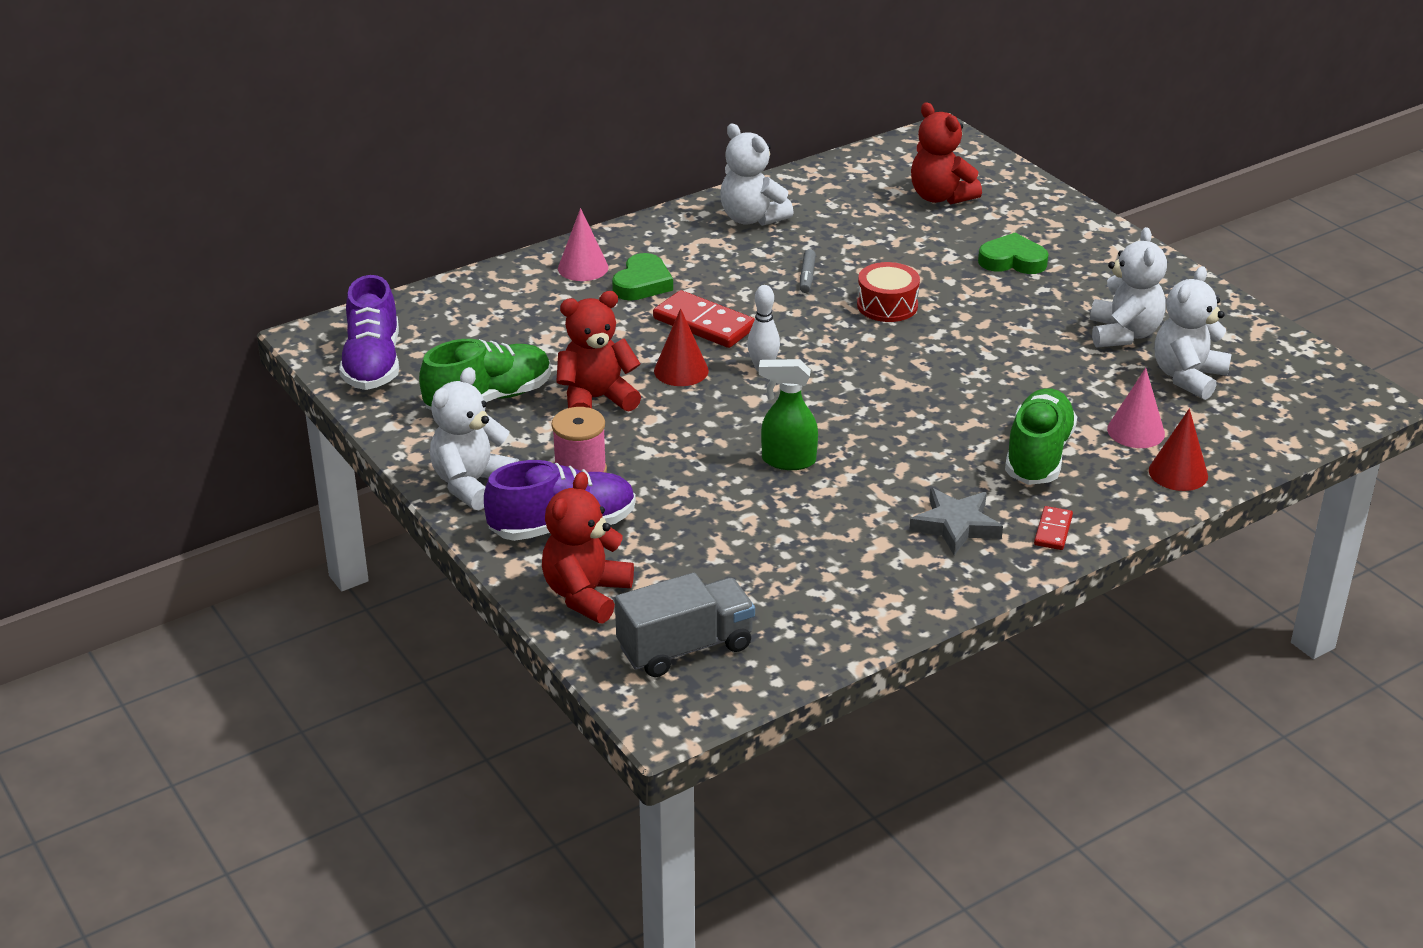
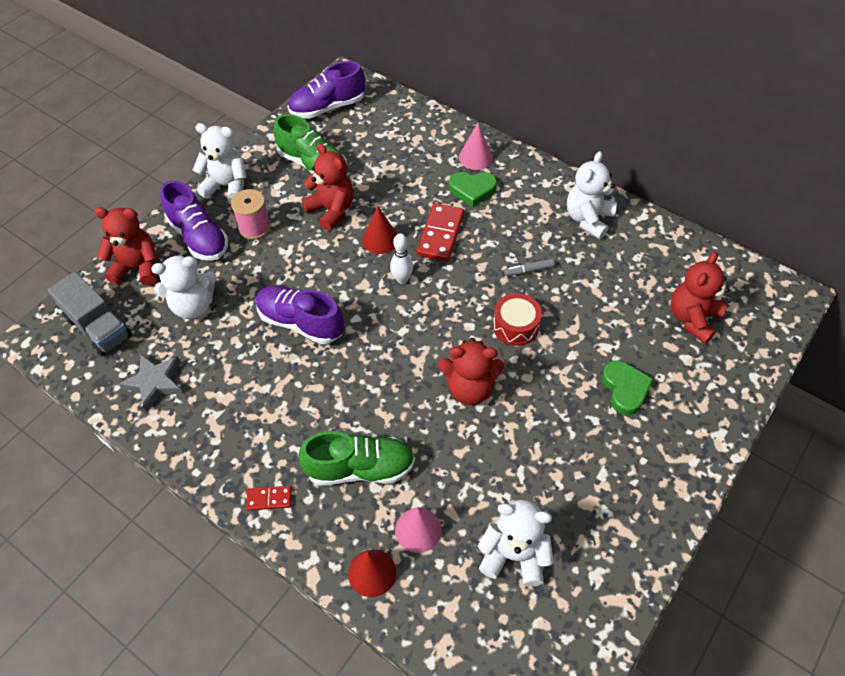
camera: 70 degrees right, 20 degrees up
green spray bottle [758,359,818,470] -> purple shoe [256,285,344,344]
grey star [909,488,1003,556] -> grey star moved to [119,354,183,412]
white teddy bear [1090,227,1167,348] -> white teddy bear moved to [151,255,217,319]
none -> red teddy bear [438,338,504,405]

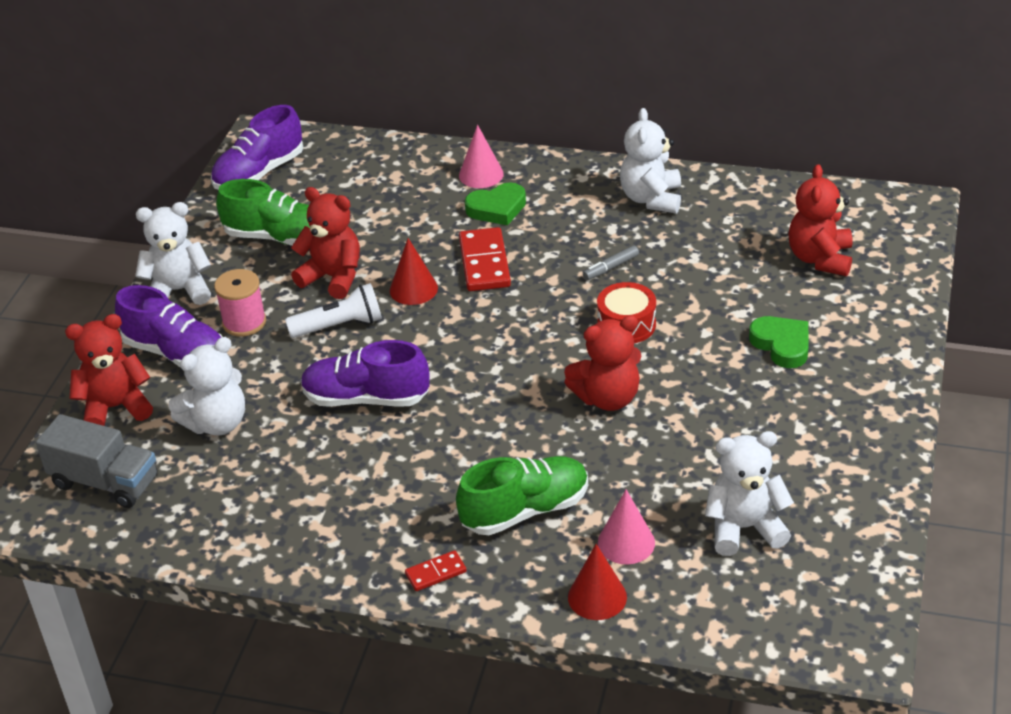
camera: 20 degrees left, 15 degrees down
grey star [119,354,183,412] -> none
white bowling pin [390,234,413,284] -> none
none -> white flashlight [285,283,382,338]

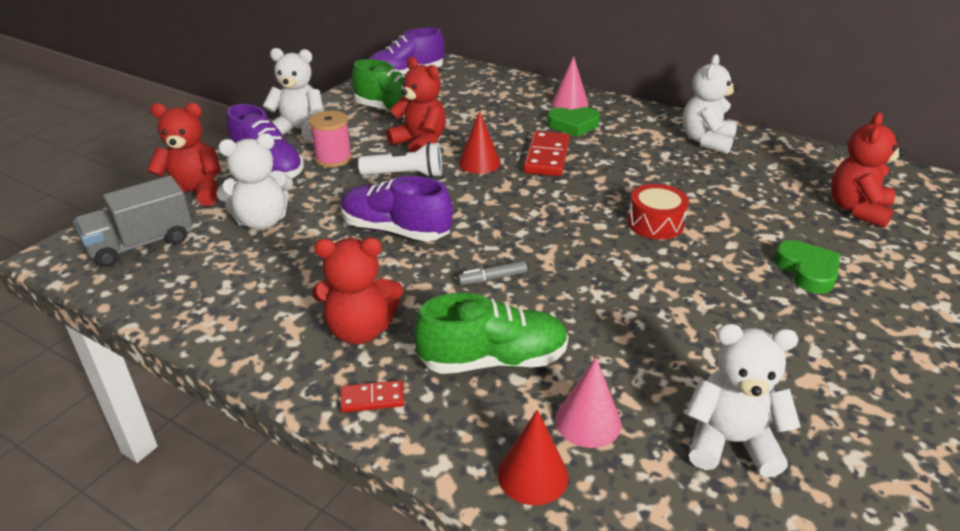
camera: 15 degrees right, 5 degrees down
grey truck [36,414,158,508] -> grey truck turned 105 degrees clockwise [73,176,192,267]
red teddy bear [564,315,641,411] -> red teddy bear moved to [312,238,403,345]
grey marker [583,245,639,280] -> grey marker moved to [457,261,527,285]

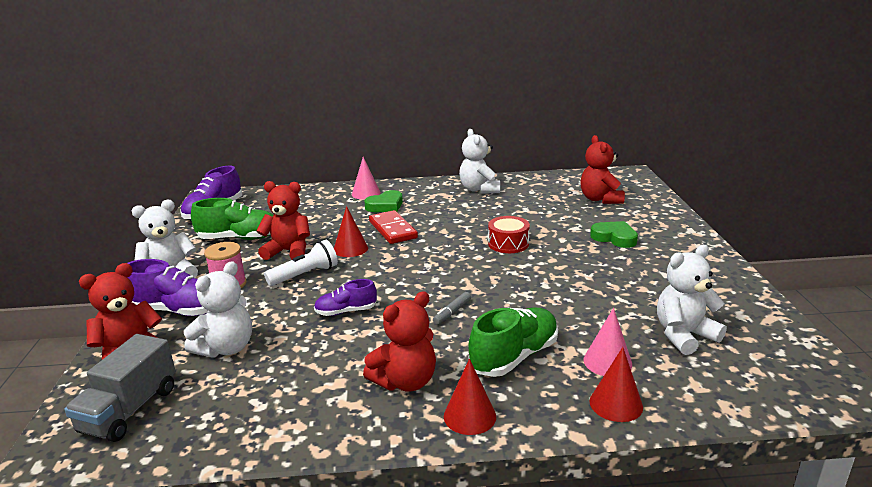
camera: 35 degrees left, 10 degrees down
purple shoe [341,176,453,241] -> purple shoe [314,279,377,316], size x0.60
red domino [341,380,404,413] -> red cone [444,359,496,435]

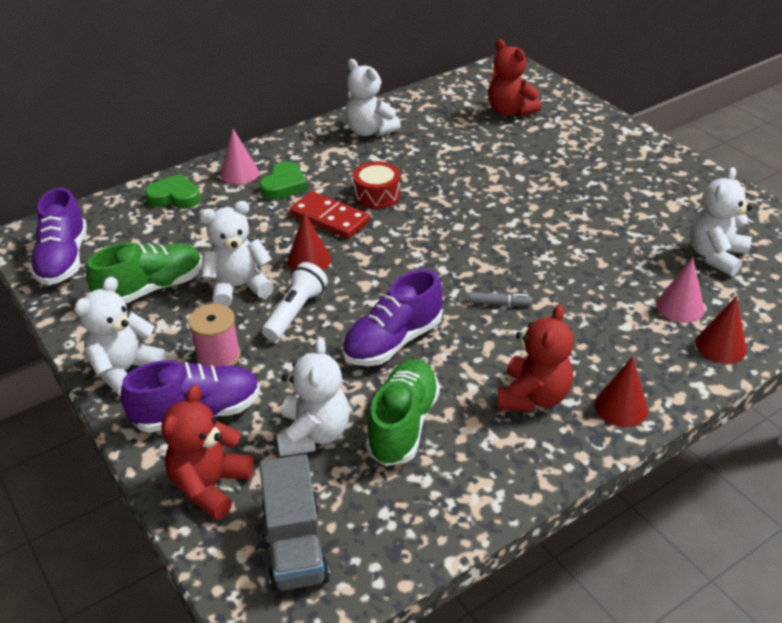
camera: 30 degrees left, 15 degrees up
red teddy bear [256,181,310,260] -> white teddy bear [200,201,274,307]
purple shoe [314,279,377,316] -> purple shoe [342,269,443,366], size x1.66
grey marker [433,292,471,325] -> grey marker turned 90 degrees counterclockwise [469,292,532,306]
green shoe [468,308,558,377] -> green shoe moved to [366,359,440,466]
red drum [488,216,530,253] -> red drum moved to [353,161,401,209]
green heart [590,221,638,248] -> green heart moved to [145,174,201,209]

